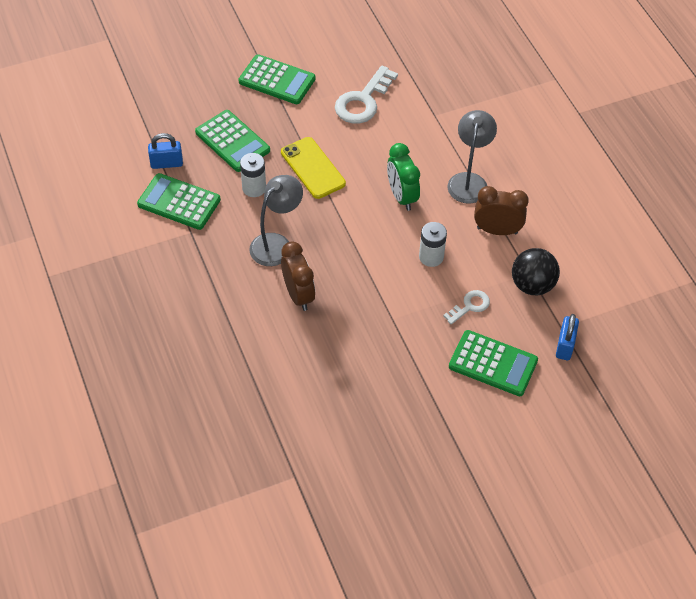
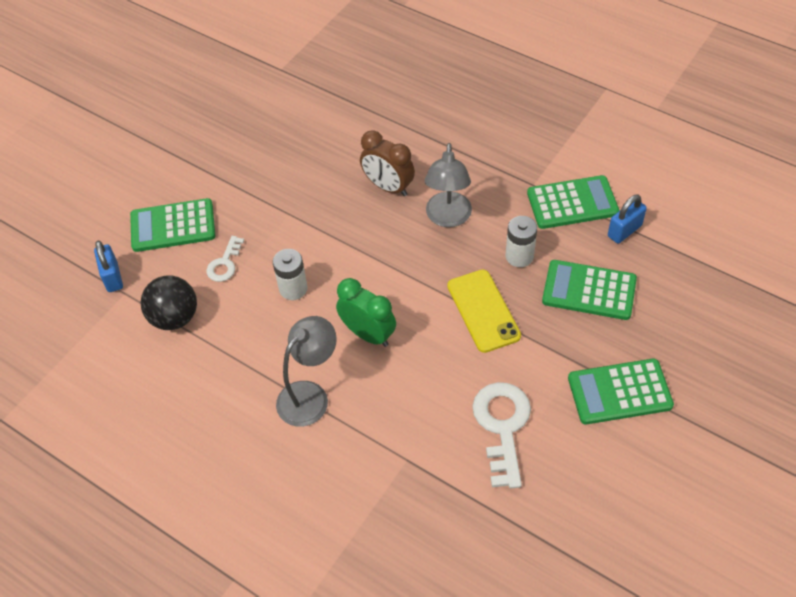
camera: 150 degrees right, 0 degrees up
yellow phone [281,137,346,199] -> yellow phone turned 45 degrees clockwise [447,269,521,353]
grey lamp [447,110,497,204] -> grey lamp turned 120 degrees counterclockwise [276,316,337,427]
brown clock [474,186,529,235] -> none

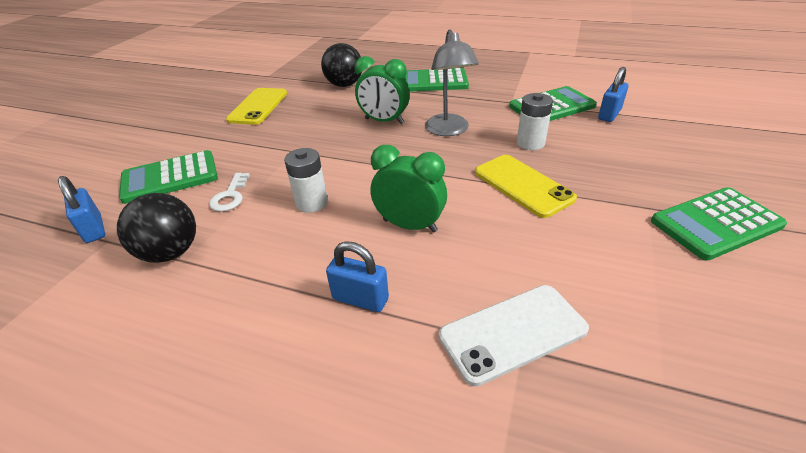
camera: 15 degrees left, 15 degrees down
grey lamp [276,316,337,427] -> blue padlock [326,241,389,312]
brown clock [360,130,415,196] -> green clock [355,56,410,124]
white key [472,382,531,488] -> none
green calculator [542,260,637,320] -> green calculator moved to [405,68,469,92]
none -> yellow phone [226,88,287,125]
none -> black ball [321,43,362,87]
none -> white phone [439,285,589,387]

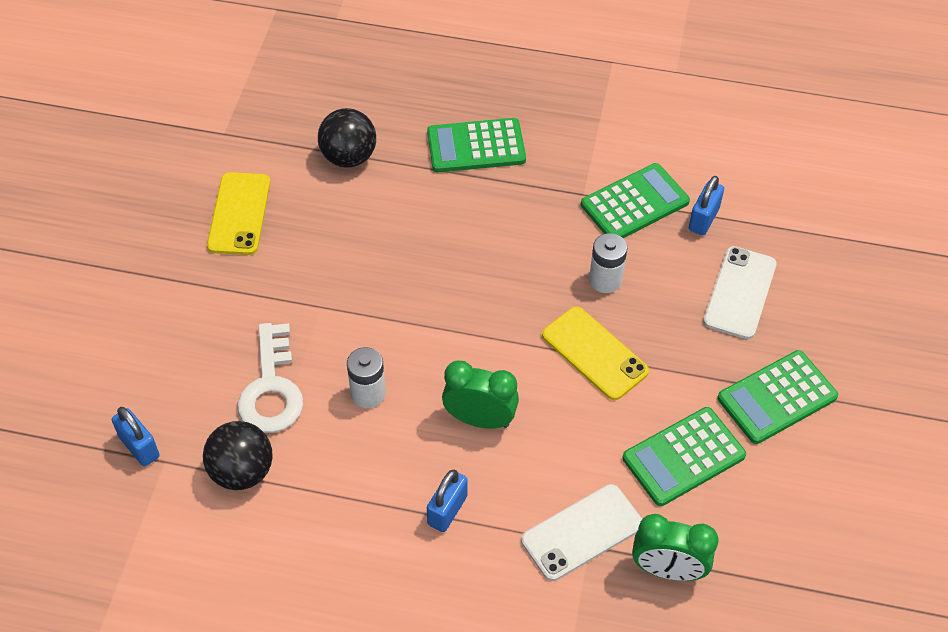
camera: 10 degrees left, 15 degrees up
green calculator [119,150,218,204] -> green calculator moved to [622,407,746,506]
white key [209,173,250,212] -> white key [238,323,303,433], size x1.80
blue padlock [326,241,389,312] -> blue padlock turned 75 degrees counterclockwise [427,470,468,532]
green clock [355,56,410,124] -> green clock moved to [632,514,718,581]
grey lamp [425,29,479,136] -> none
none -> white phone [703,246,777,339]

